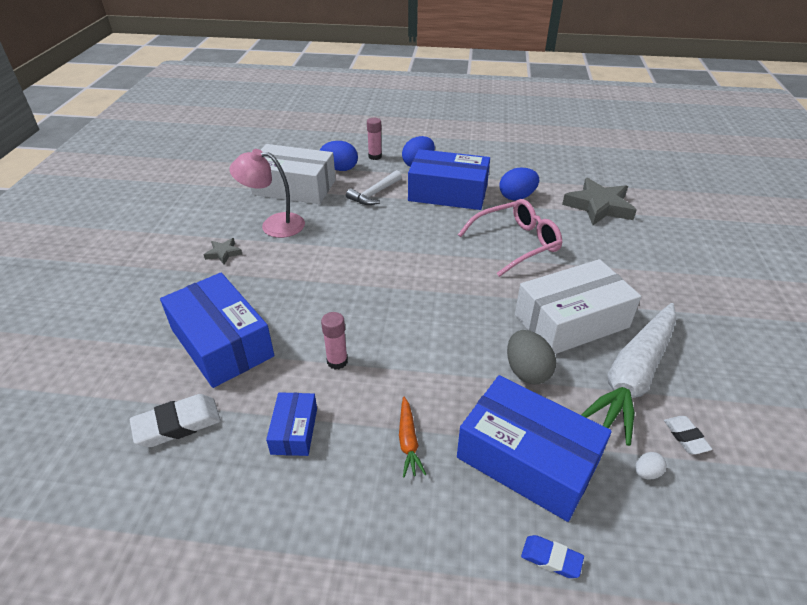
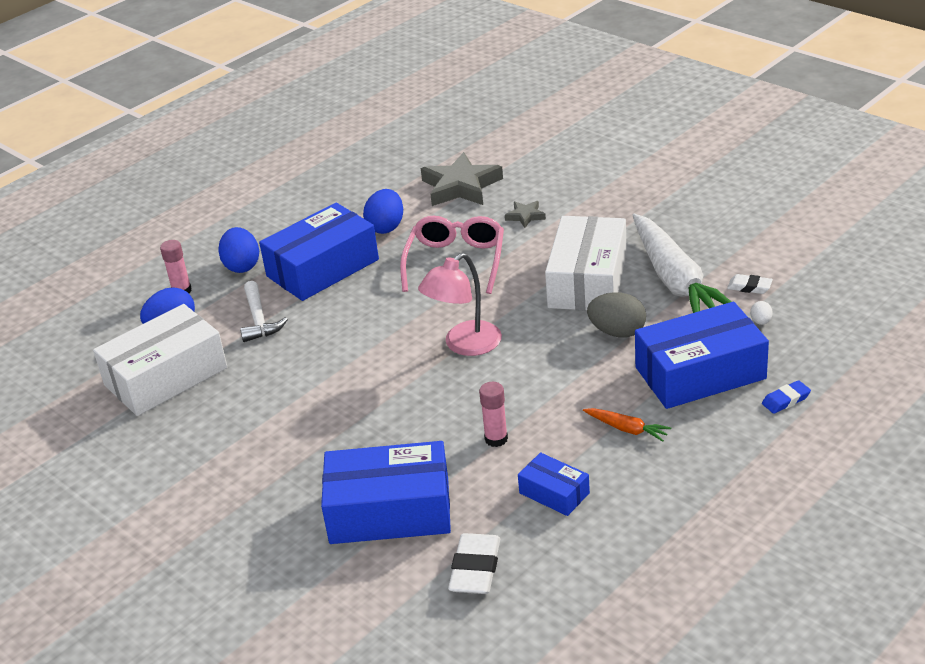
camera: 50 degrees left, 5 degrees down
grey star [204,238,242,264] -> grey star moved to [505,201,546,228]
pink lamp [230,149,305,238] -> pink lamp moved to [418,253,502,356]

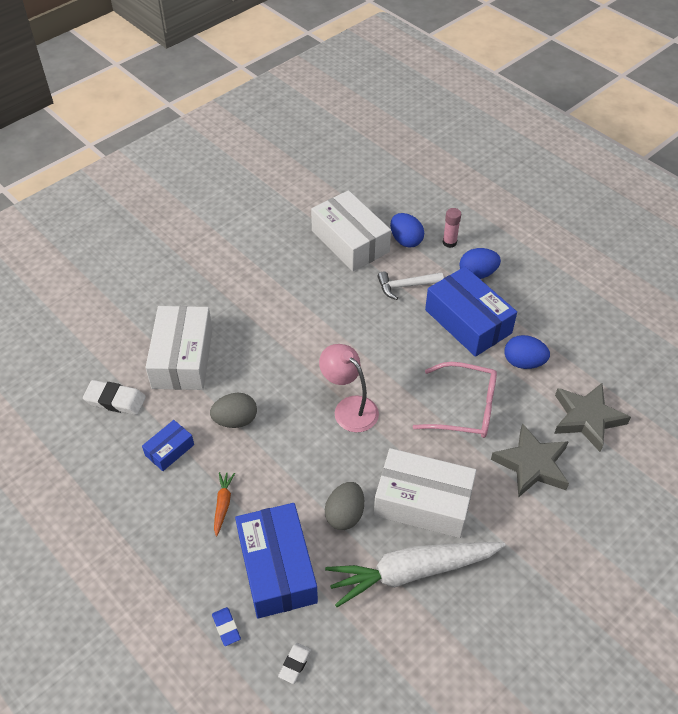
camera: 90 degrees right, 15 degrees up
blue box [321,441,451,544] -> white box [145,306,213,390]
pink glue stick [479,382,508,447] -> grey egg [210,393,257,428]
grey star [505,201,546,228] -> grey star [491,423,569,498], size x2.11
orange carrot [583,408,671,442] -> orange carrot turned 150 degrees clockwise [214,472,235,537]
white eraser [727,274,773,294] -> white eraser moved to [278,643,311,684]
white egg [750,301,773,325] -> none

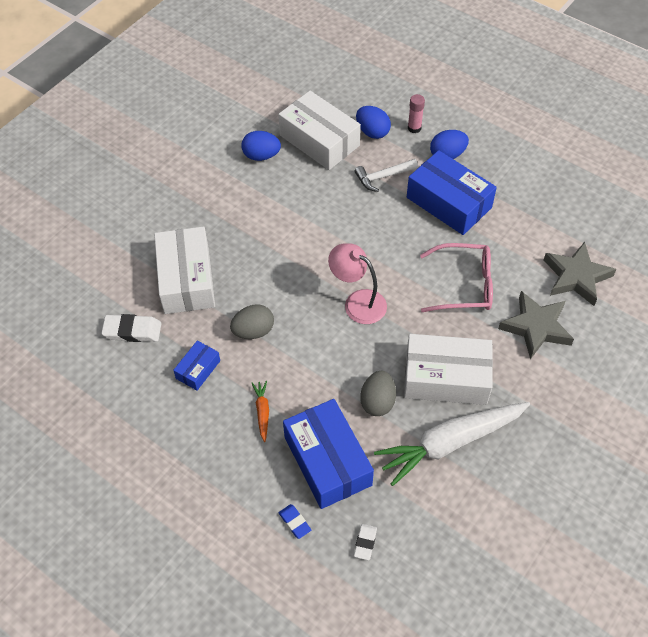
camera: 10 degrees left, 5 degrees up
blue egg [505,335,550,369] -> blue egg moved to [241,131,281,161]

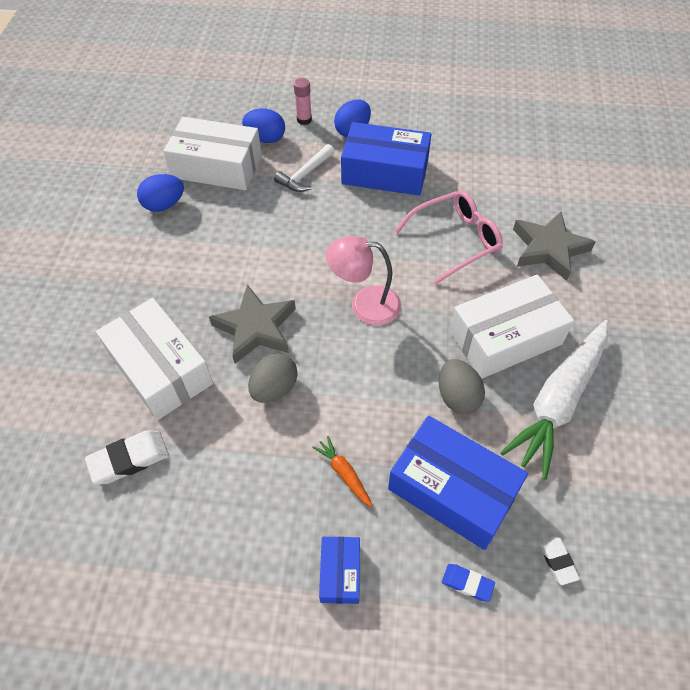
camera: 30 degrees left, 0 degrees up
blue box [173,341,220,391] -> blue box moved to [319,537,360,604]
grey star [544,242,617,306] -> grey star moved to [209,284,296,364]

